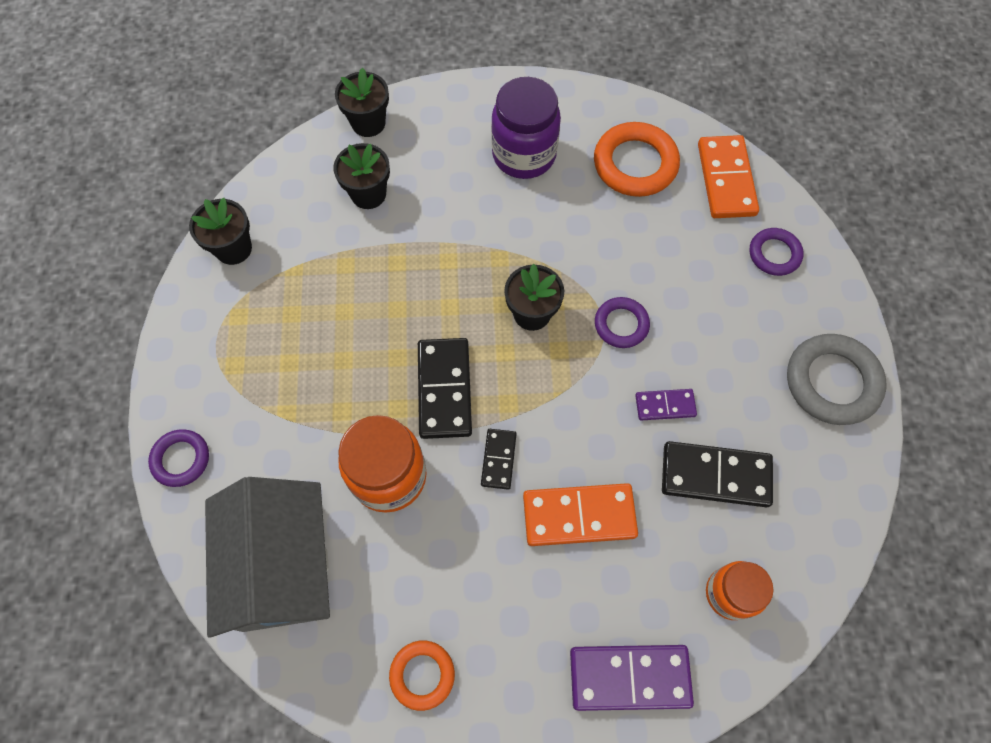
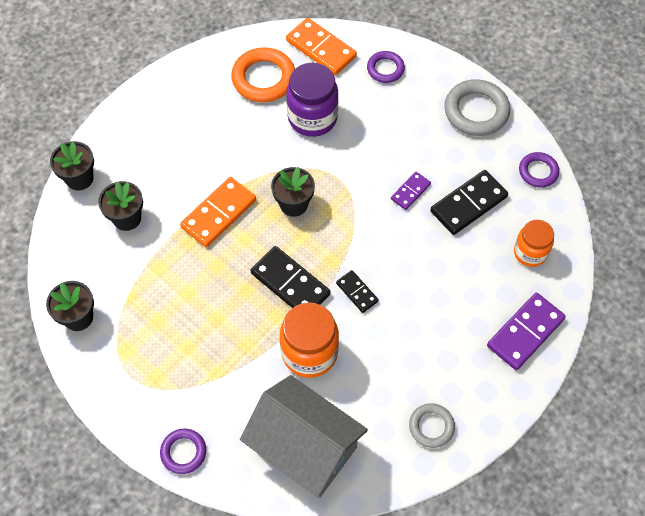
camera: 45 degrees left, 5 degrees down
orange ring [389,640,455,711] -> grey ring [409,403,455,448]
purple jar [491,77,561,179] -> purple jar moved to [286,63,339,137]
orange domino [523,483,638,546] -> orange domino moved to [180,177,256,247]
purple ring [595,297,650,348] -> purple ring moved to [519,152,559,188]

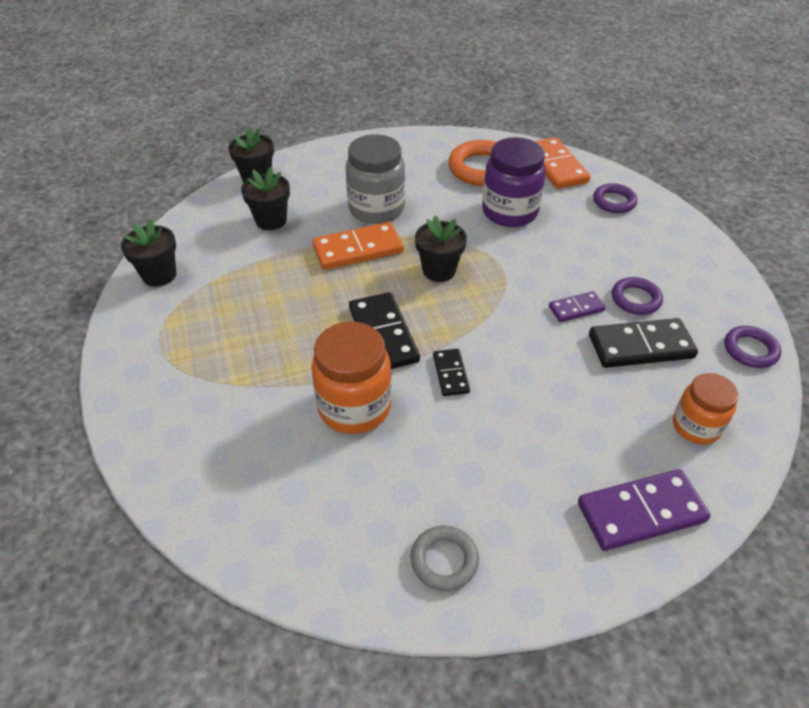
camera: 30 degrees right, 15 degrees down
purple ring [160,429,206,474] -> purple ring moved to [612,277,663,315]
grey house [240,375,368,498] -> none
grey ring [444,79,510,136] -> none
none -> grey jar [346,134,405,224]

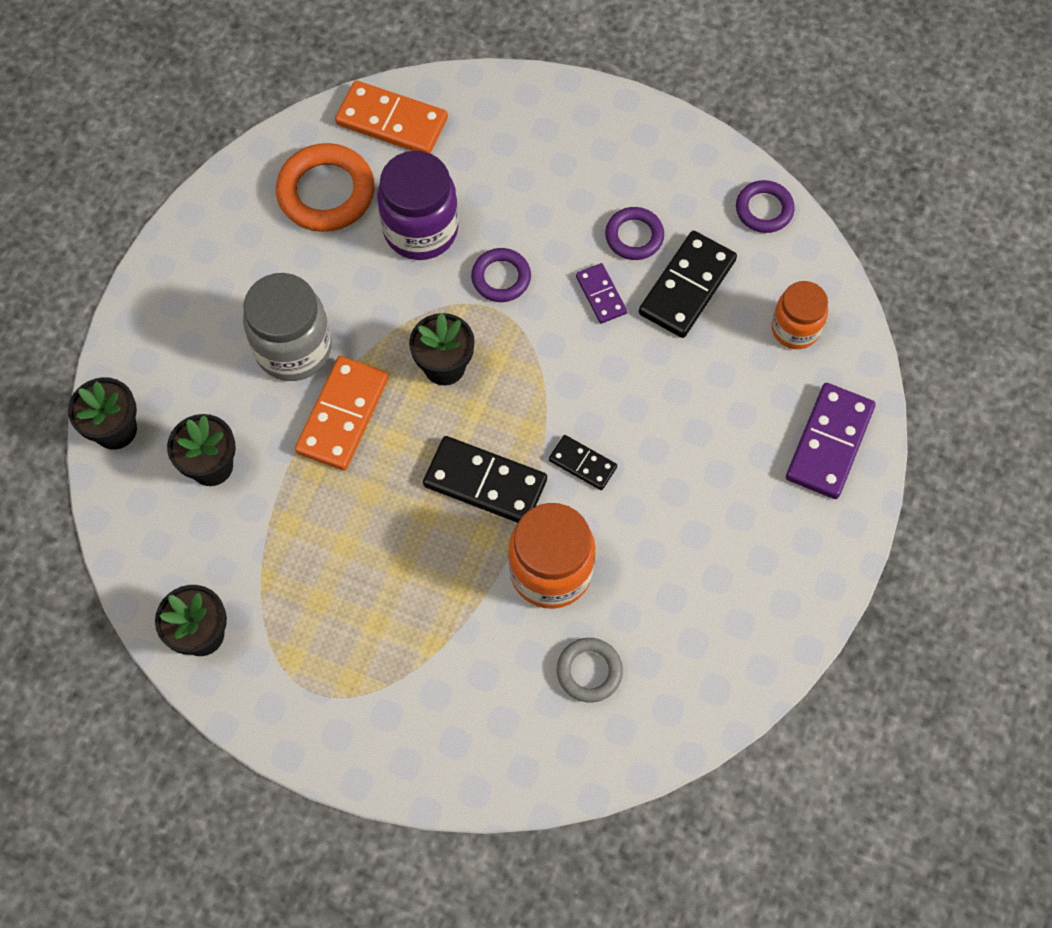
camera: 50 degrees left, 20 degrees up
grey ring [410,525,479,591] -> grey ring moved to [557,638,623,703]
purple domino [549,291,606,322] -> purple domino turned 45 degrees counterclockwise [576,263,627,324]
purple ring [593,183,638,213] -> purple ring moved to [471,248,531,302]

